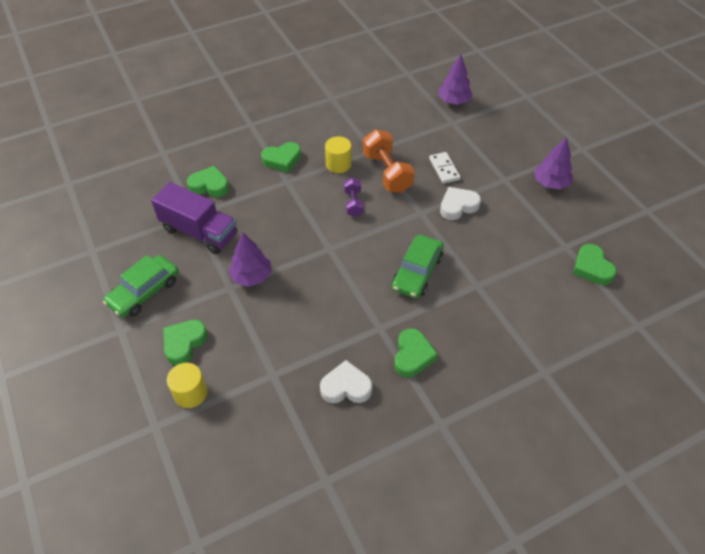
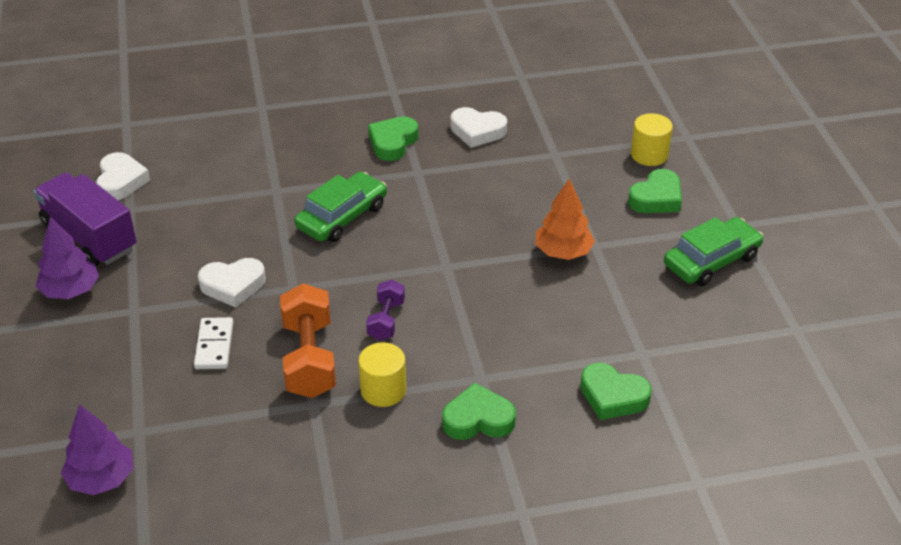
camera: 165 degrees left, 10 degrees down
purple truck [151,182,237,254] -> purple truck moved to [33,172,137,266]
purple tree [228,232,272,287] -> orange tree [535,179,595,260]
green heart [573,244,616,285] -> white heart [96,152,150,200]

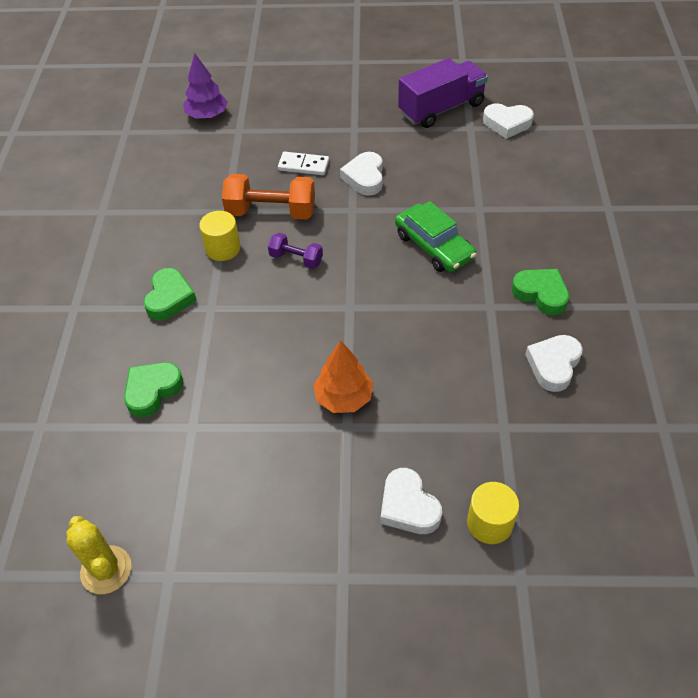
camera: 105 degrees right, 10 degrees up
purple tree [36,217,99,299] -> none
green heart [628,169,682,213] -> white heart [380,468,442,534]
green car [664,217,763,286] -> none
none -> yellow cactus [66,516,131,594]

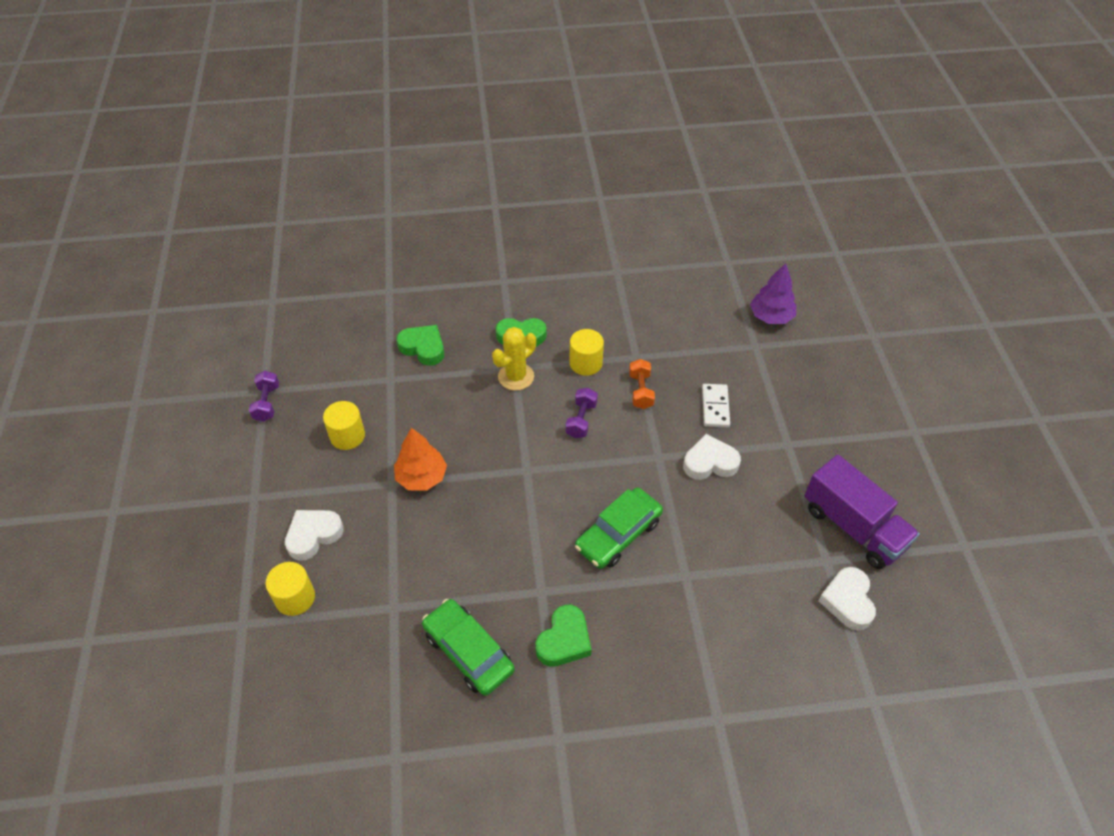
camera: 80 degrees right, 0 degrees up
yellow cactus [66,516,131,594] -> yellow cactus moved to [492,327,536,391]
orange dumbbell [222,174,315,219] -> orange dumbbell [629,359,655,409], size x0.56
white heart [525,335,583,392] -> green car [422,599,515,696]
none -> purple dumbbell [249,371,279,422]
none -> yellow cylinder [323,401,365,450]

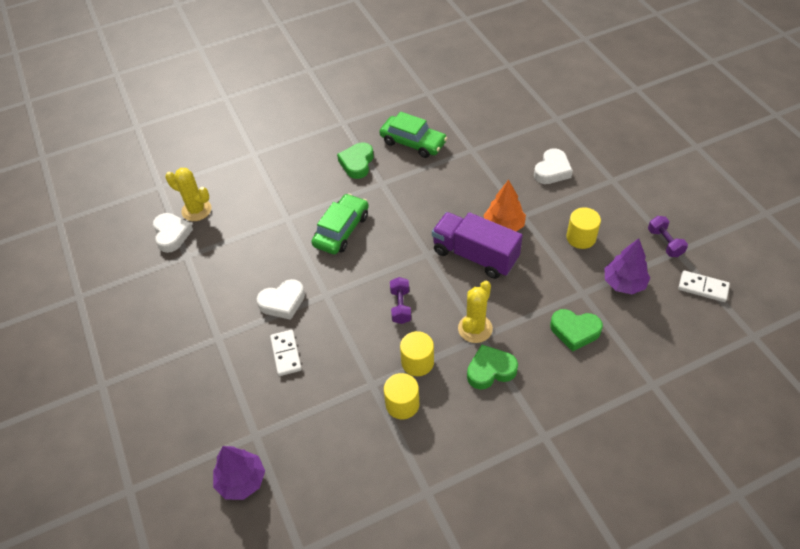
camera: 165 degrees right, 0 degrees up
yellow cylinder [265,562,315,616] -> yellow cylinder moved to [384,373,419,419]
orange dumbbell [629,359,655,409] -> none
purple truck [804,455,920,569] -> purple truck moved to [432,212,523,279]
none -> yellow cactus [165,168,212,221]
none -> purple tree [605,238,650,294]
none -> white domino [678,270,730,302]

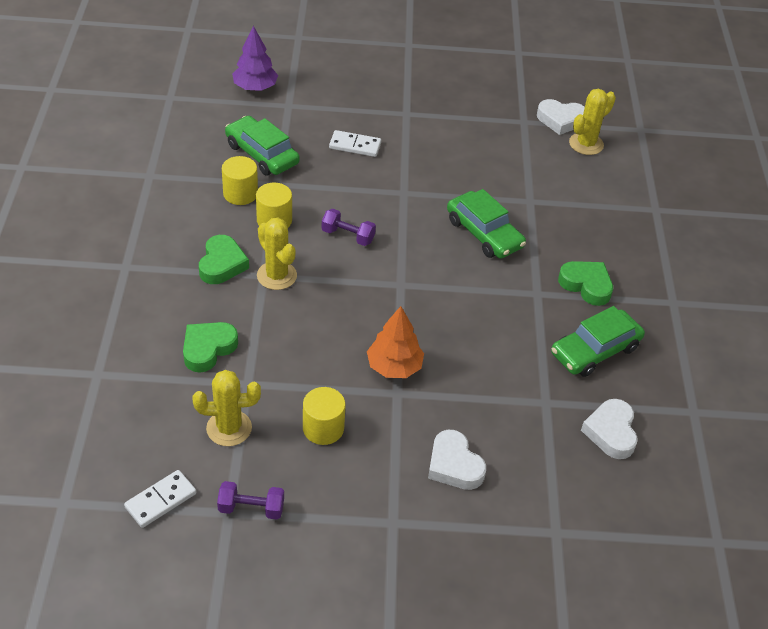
camera: 110 degrees right, 5 degrees down
white heart [257,279,305,320] -> white heart moved to [581,399,638,459]
purple truck [432,212,523,279] -> none
purple tree [605,238,650,294] -> yellow cactus [193,370,261,446]
none -> green car [225,116,300,175]

